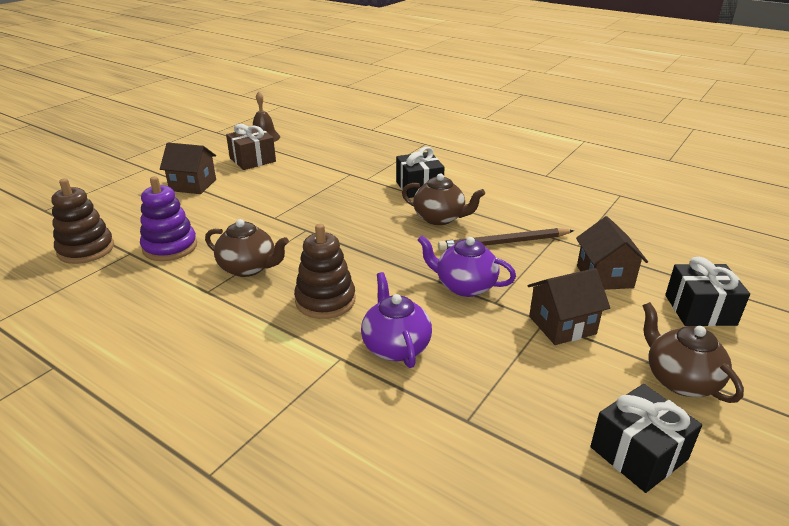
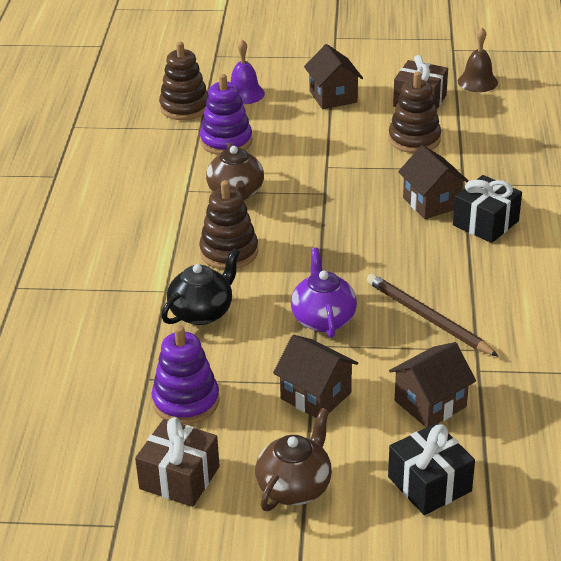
camera: 60 degrees right, 5 degrees up
purple teapot [361,272,432,368] -> black teapot [161,248,240,325]
brown teapot [402,173,485,225] -> none
black gift [590,384,702,493] -> brown gift [135,417,219,507]
none -> purple stacking toy [152,325,220,425]
none -> purple bell [231,39,265,104]
none -> brown stacking toy [389,71,441,153]
none -> brown house [398,145,469,219]

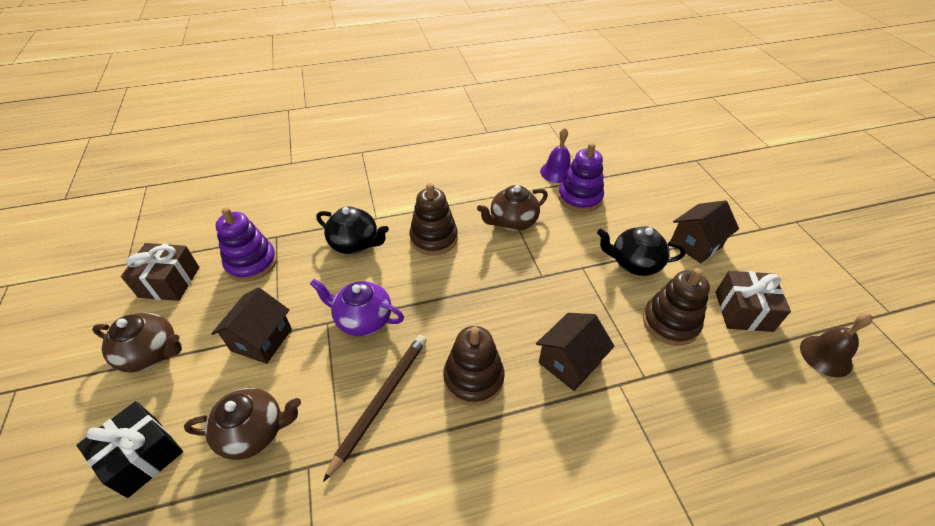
camera: 70 degrees right, 10 degrees up
brown stacking toy [159,42,209,120] -> brown stacking toy moved to [443,326,504,406]
purple bell [231,39,265,104] -> purple bell moved to [540,128,571,183]
purple teapot [291,248,357,338] -> purple teapot turned 135 degrees counterclockwise [310,279,404,336]
brown house [389,342,476,428] -> brown teapot [184,388,301,460]
black gift [453,175,522,243] -> none
none -> black teapot [597,226,686,276]

